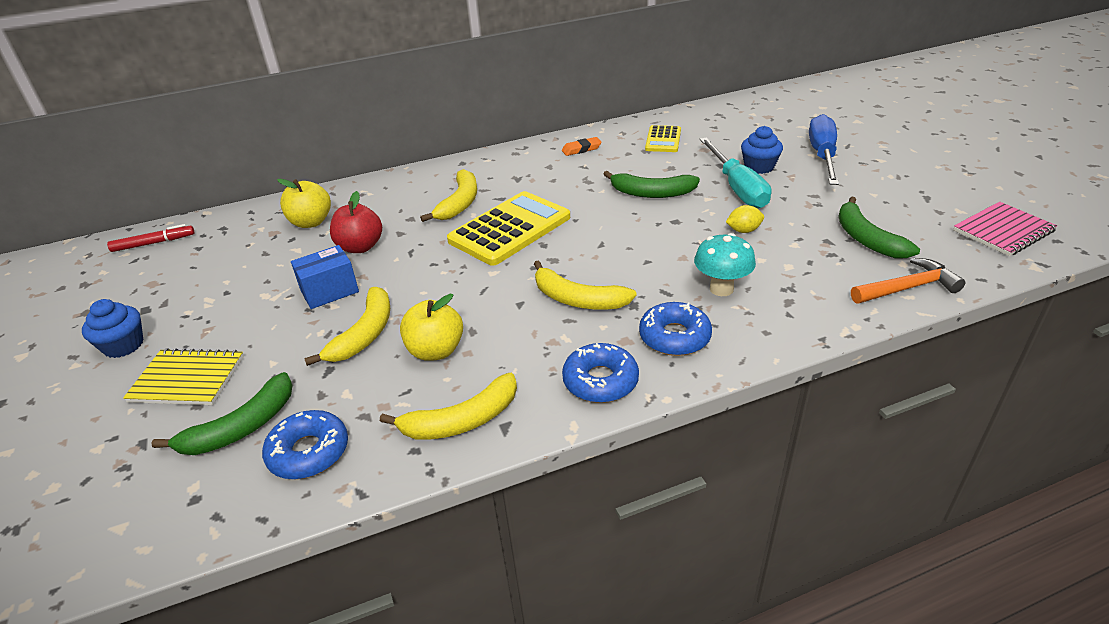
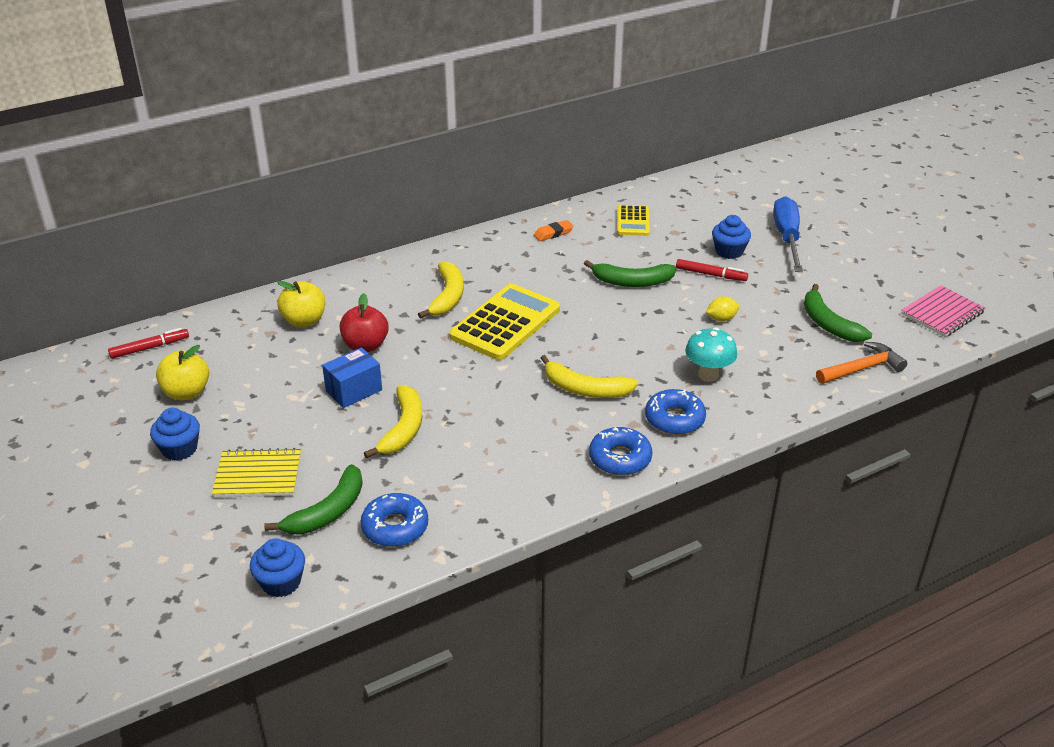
camera: 10 degrees left, 0 degrees up
yellow banana [380,373,517,440] -> none
yellow apple [400,294,463,361] -> yellow apple moved to [156,345,209,400]
turquoise screwdriver [700,137,771,208] -> red marker [676,259,748,281]
none -> blue cupcake [250,538,305,597]

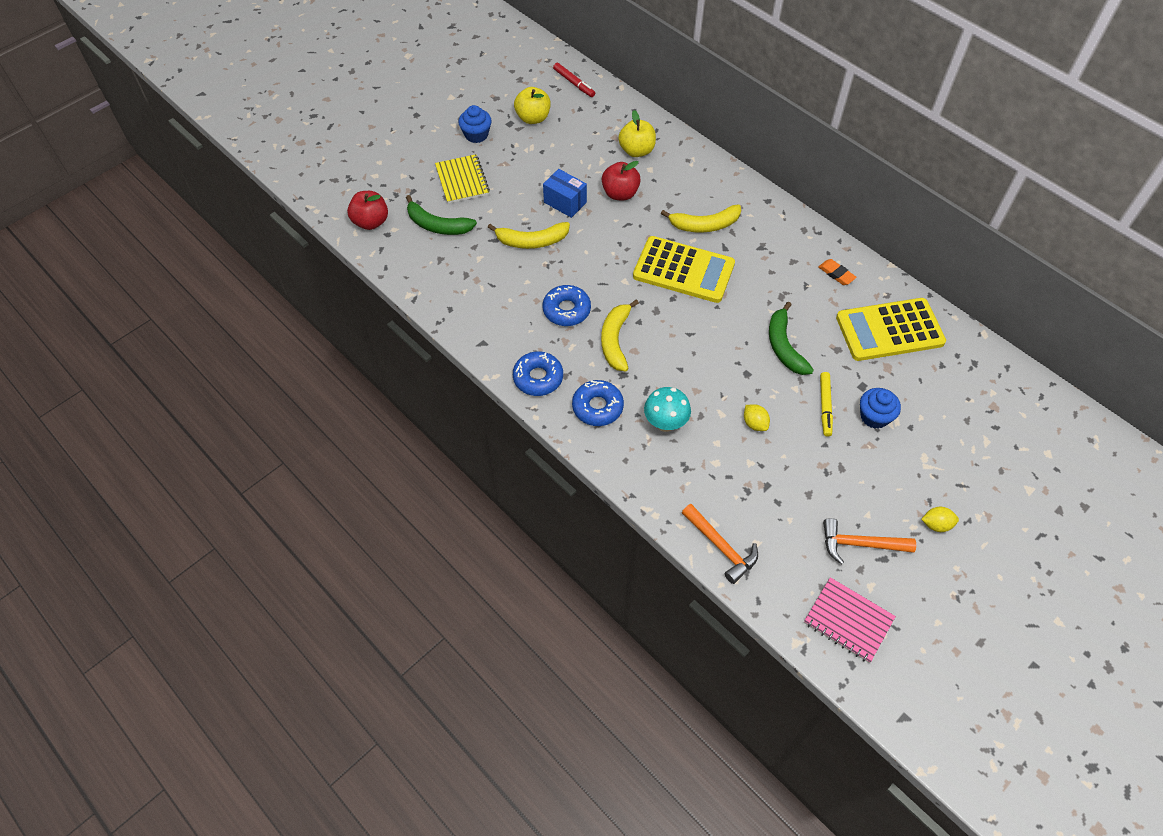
camera: 75 degrees right, 20 degrees up
blue cupcake [250,538,305,597] -> red apple [347,191,388,230]
blue donut [361,493,428,547] -> blue donut moved to [543,285,591,326]
yellow calculator [617,205,650,236] -> yellow calculator [836,298,946,361], size x1.82
red marker [676,259,748,281] -> yellow marker [820,372,833,437]
blue screwdriver [773,196,803,272] -> none
green banana [804,284,872,342] -> none
none -> orange hammer [823,518,916,564]
none -> yellow lemon [921,507,959,532]

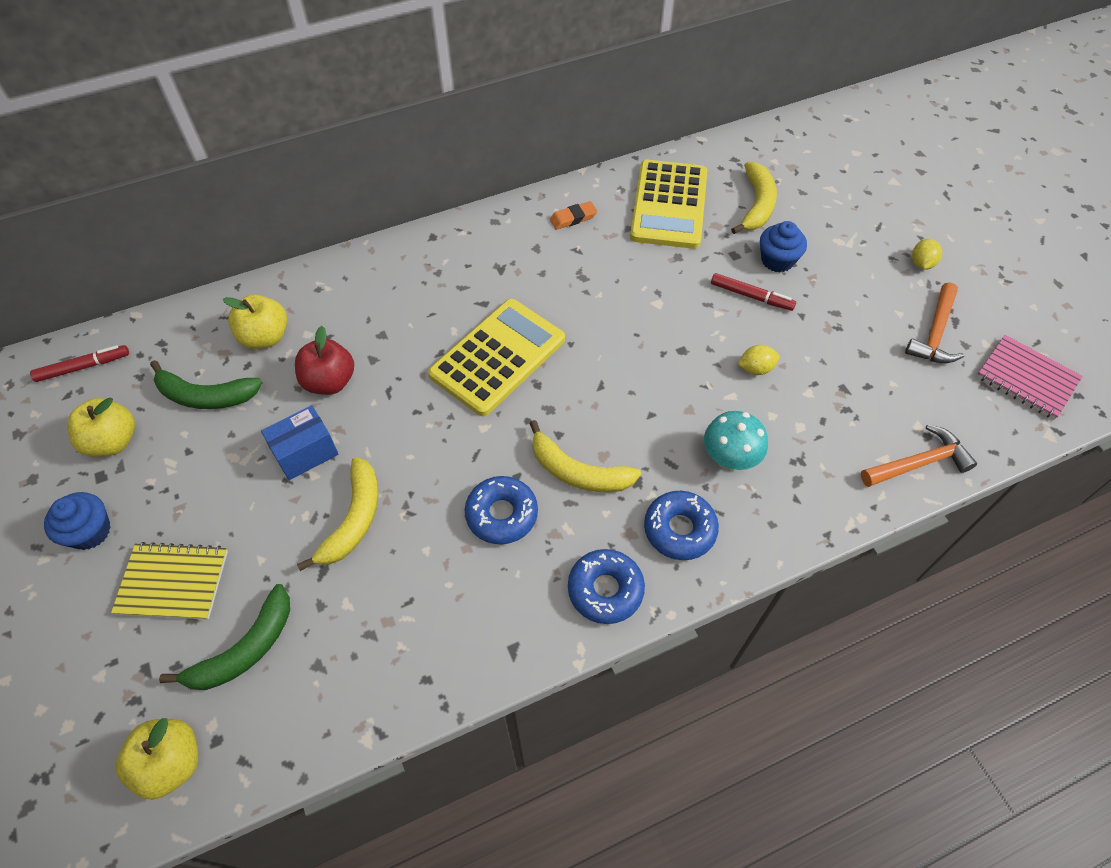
camera: 70 degrees left, 0 degrees up
red apple [347,191,388,230] -> yellow apple [116,718,198,800]
yellow banana [661,204,741,233] -> yellow banana moved to [731,162,777,234]
green banana [769,302,814,375] -> green banana moved to [150,360,263,409]
pink notebook [804,577,896,663] -> pink notebook turned 75 degrees clockwise [976,335,1083,420]
yellow marker [820,372,833,437] -> red marker [711,273,796,311]

